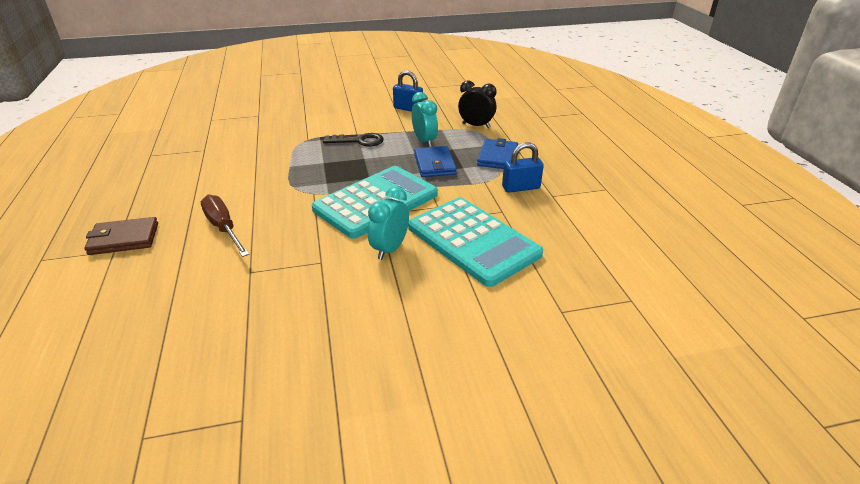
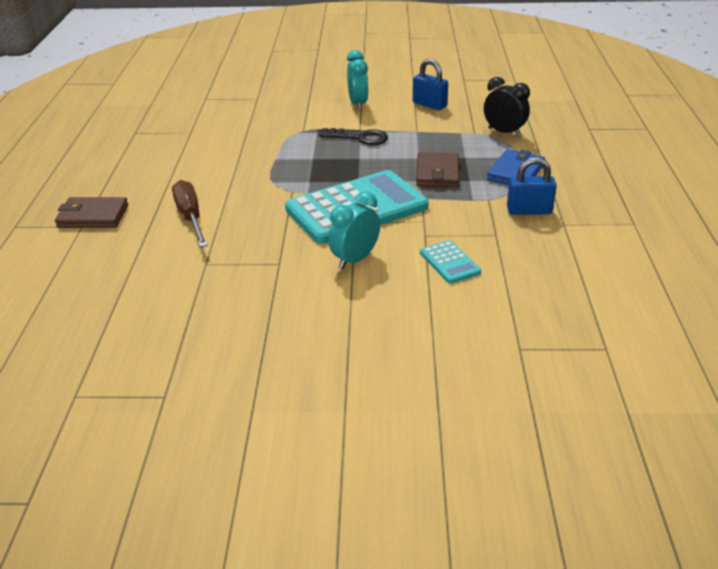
camera: 15 degrees right, 0 degrees up
turquoise calculator [408,197,543,287] -> turquoise calculator [420,240,481,284], size x0.44
turquoise clock [412,92,438,147] -> turquoise clock moved to [347,50,368,110]
blue wallet [414,146,457,177] -> brown wallet [416,152,459,187]

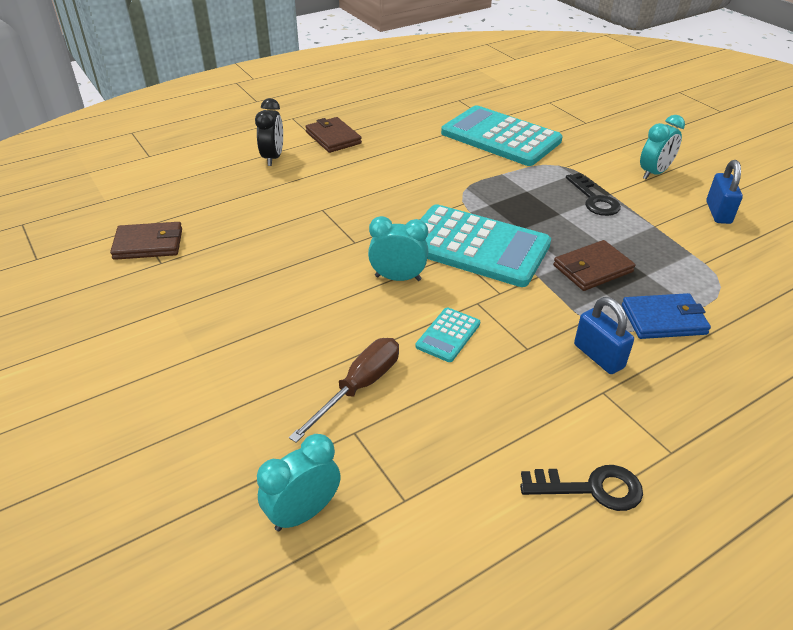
camera: 55 degrees right, 5 degrees up
brown screwdriver [172,180,208,247] -> brown screwdriver moved to [289,338,399,443]
black clock [484,77,530,137] -> black clock moved to [255,98,283,166]
none -> brown wallet [110,222,182,260]
none -> turquoise clock [257,434,341,531]
none -> turquoise calculator [441,105,563,166]
none -> black key [520,465,643,511]

